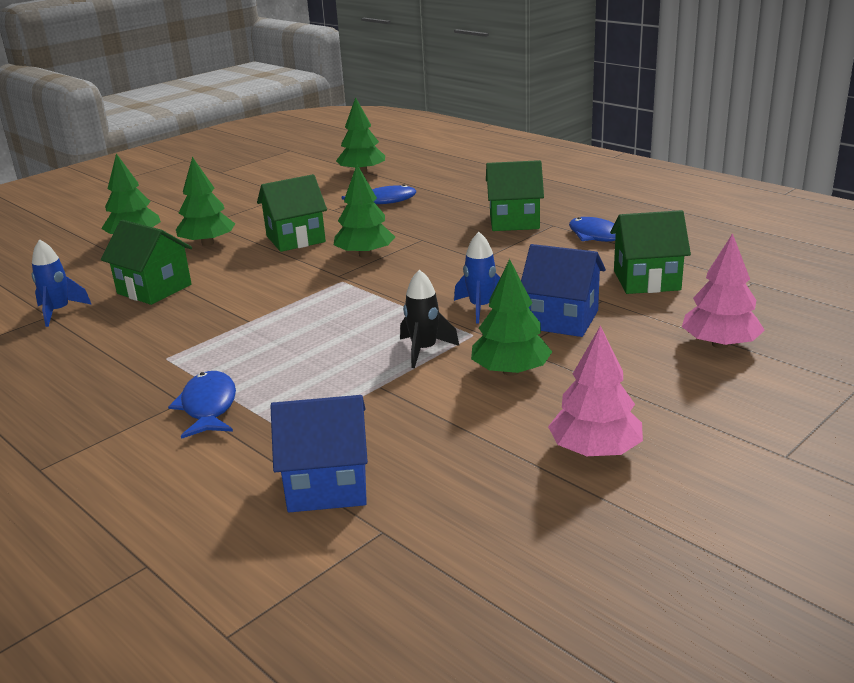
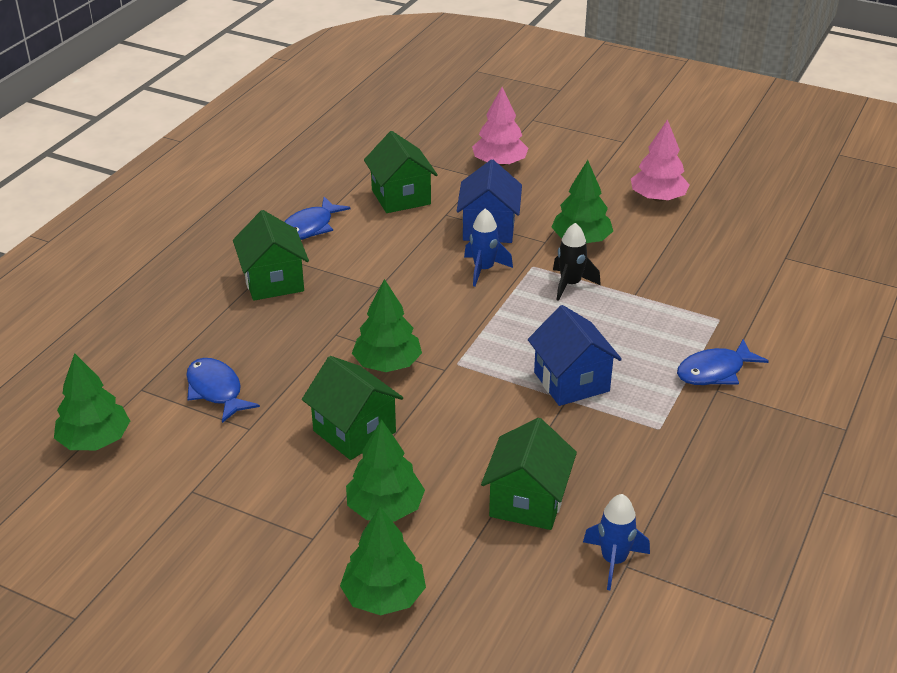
camera: 110 degrees left, 10 degrees up
blue house [270,395,368,512] -> blue house moved to [528,305,622,406]

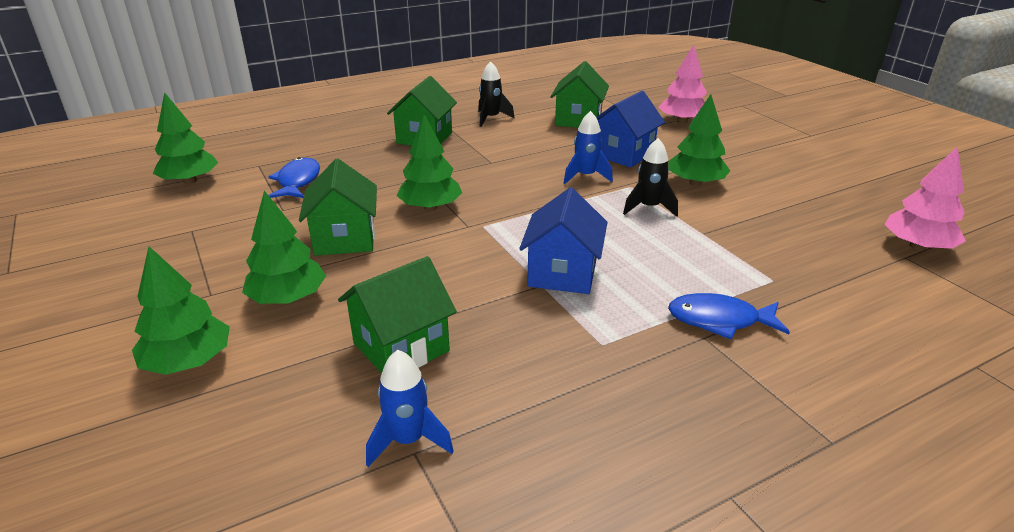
camera: 35 degrees right, 5 degrees down
blue fish [284,197,350,240] -> black rocket [478,61,515,127]
pink tree [631,119,690,201] -> pink tree moved to [885,146,966,251]

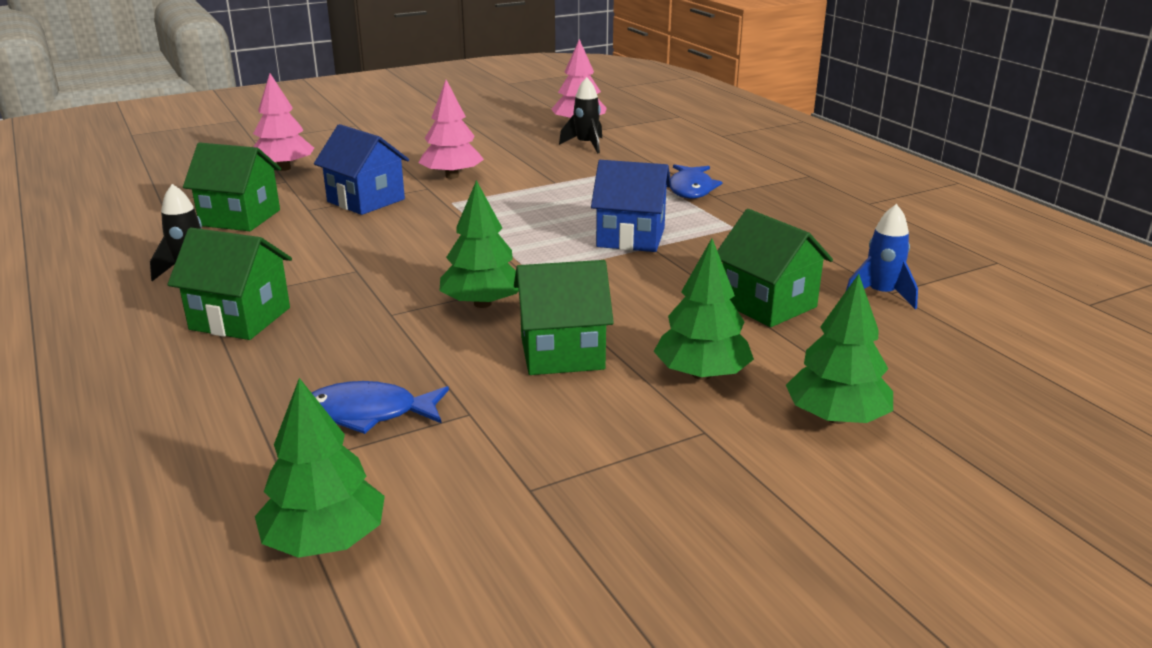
camera: 90 degrees left, 5 degrees down
blue rocket [564,111,613,184] -> none
black rocket [623,138,678,217] -> black rocket moved to [559,77,602,153]
green tree [668,94,730,186] -> pink tree [419,80,484,179]

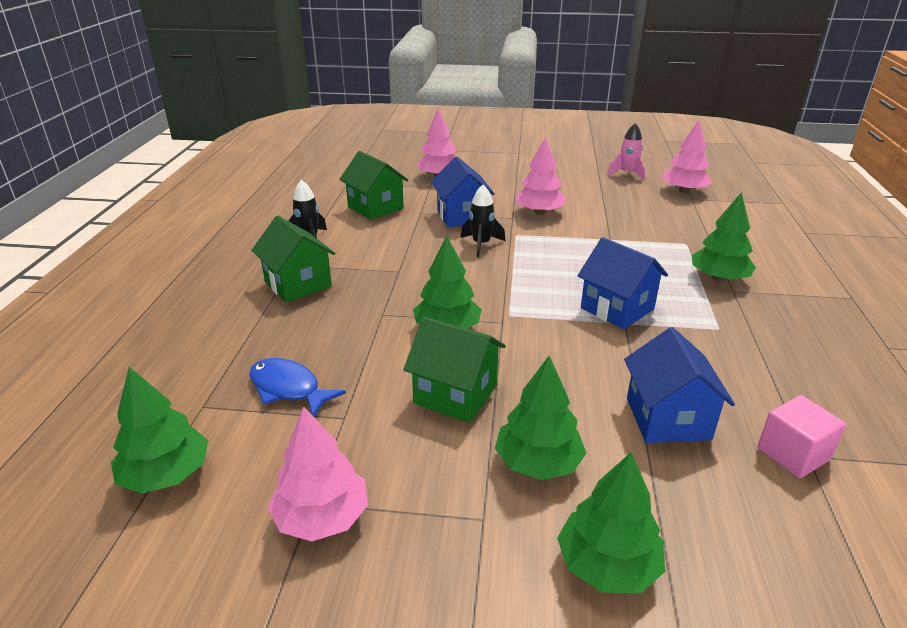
camera: 35 degrees right, 5 degrees up
black rocket [559,77,602,153] -> black rocket moved to [461,185,505,257]
blue fish [670,164,723,199] -> green tree [692,193,756,282]
green house [717,209,833,327] -> blue house [624,327,735,443]
blue rocket [846,204,918,309] -> pink cube [757,395,846,478]
none -> pink tree [268,407,368,542]
none -> pink rocket [607,123,645,181]

